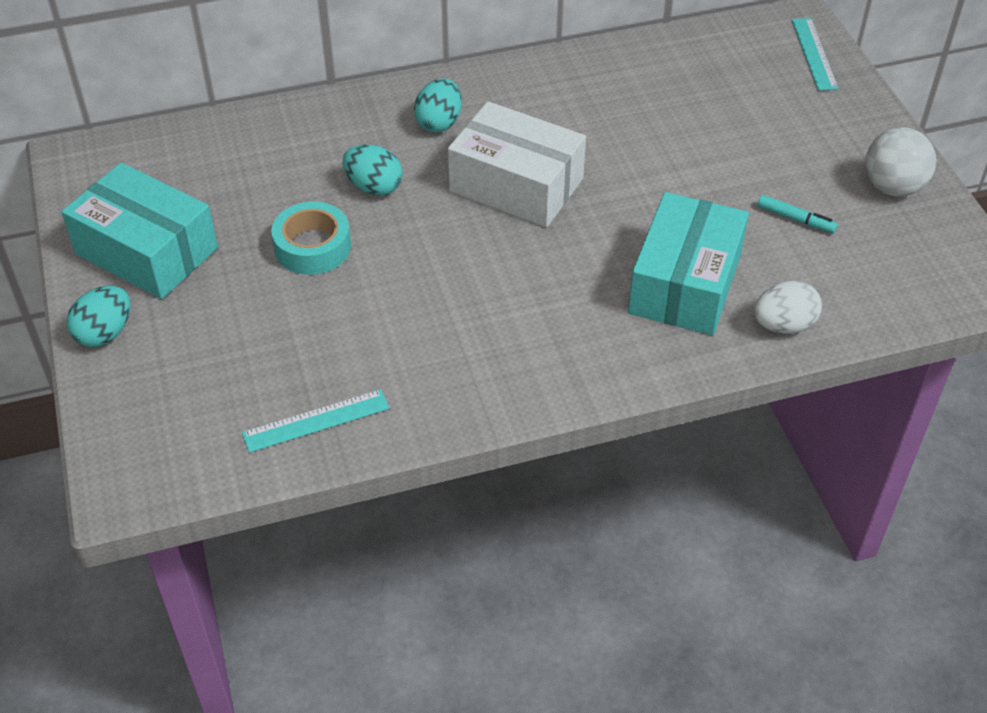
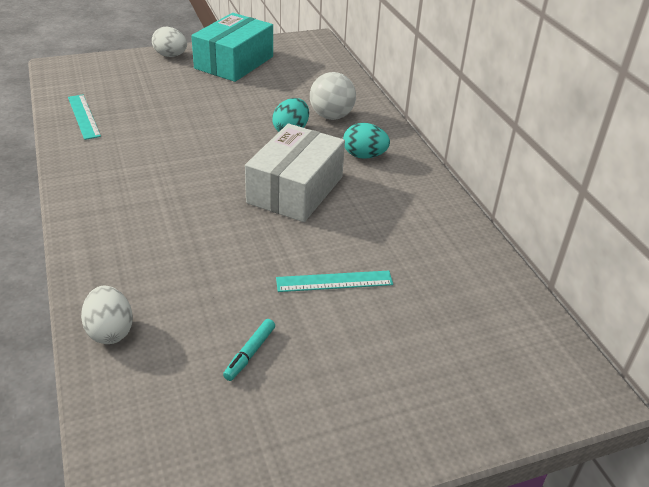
camera: 85 degrees right, 10 degrees down
turquoise egg [67,286,130,347] -> white egg [152,26,187,57]
turquoise tape [271,202,351,275] -> none
turquoise box [628,192,749,335] -> none
turquoise ruler [792,18,839,91] -> turquoise ruler moved to [276,270,393,292]
white ball [865,127,937,197] -> white ball moved to [310,72,356,120]

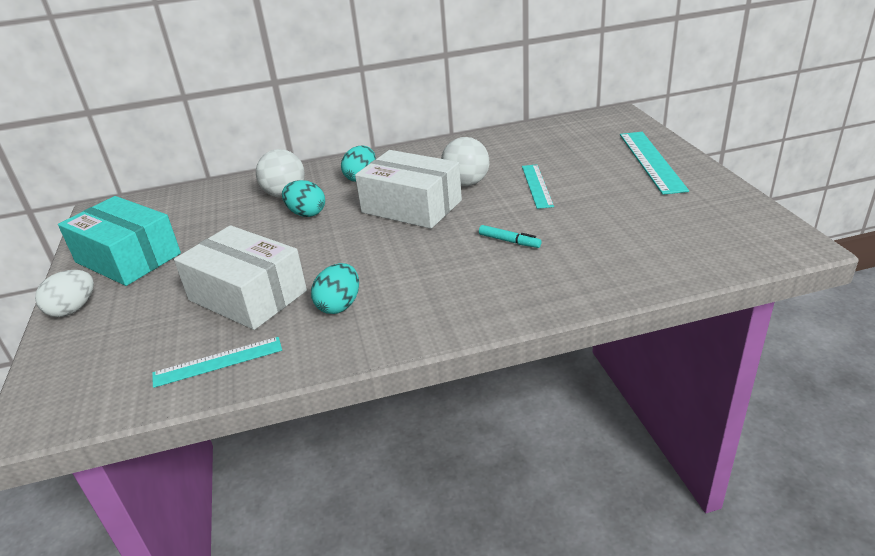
camera: 80 degrees left, 5 degrees down
white egg [81,286,133,344] -> none
turquoise marker [223,319,275,381] -> turquoise marker moved to [479,225,542,248]
none -> white box [174,225,307,330]
none -> turquoise egg [311,263,359,314]
none -> white ball [441,137,490,187]
none -> turquoise ruler [620,132,689,195]

